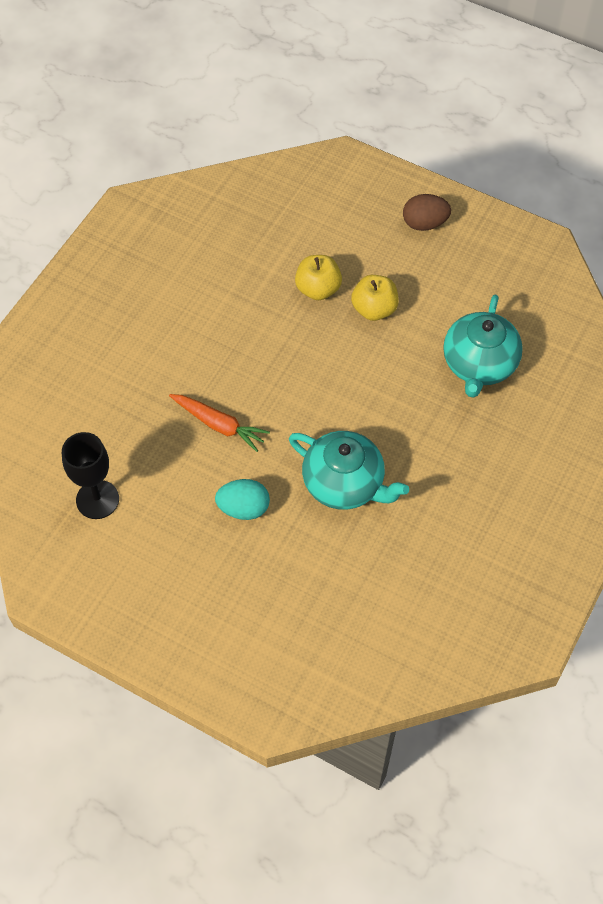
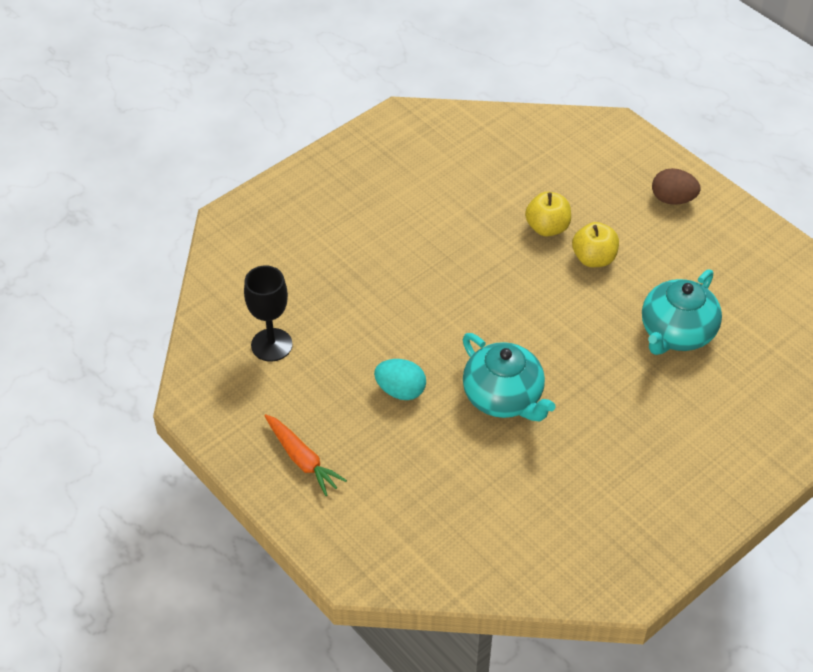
camera: 20 degrees right, 10 degrees down
orange carrot [169,394,270,452] -> orange carrot moved to [264,414,347,496]

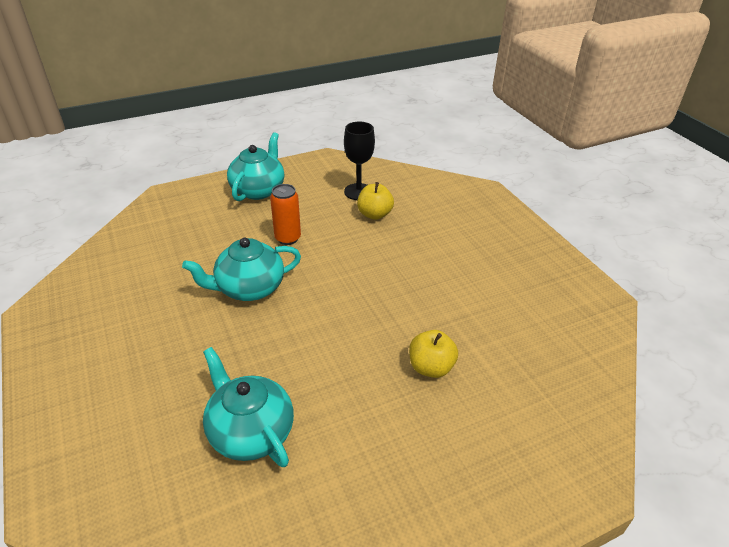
camera: 105 degrees right, 10 degrees down
orange carrot [264,414,347,496] -> turquoise teapot [227,132,284,201]
turquoise egg [374,359,426,400] -> orange can [270,184,301,245]
yellow apple [572,222,619,267] -> yellow apple moved to [357,182,394,220]
brown egg [652,168,700,205] -> none

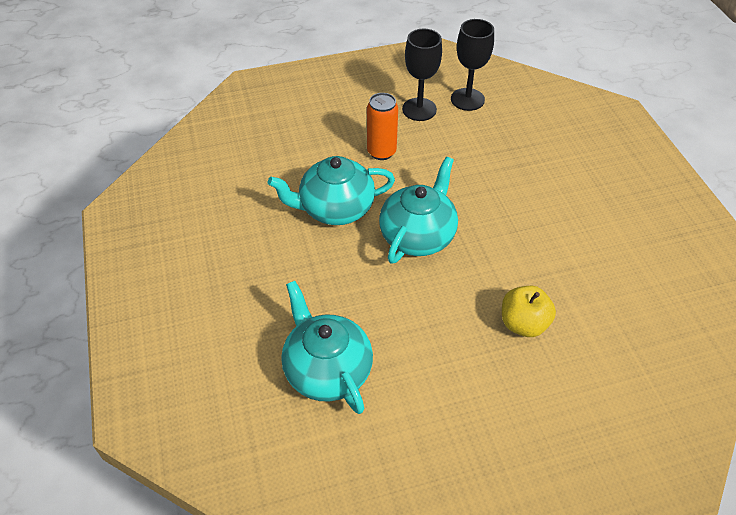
camera: 10 degrees right, 10 degrees up
turquoise teapot [227,132,284,201] -> turquoise teapot moved to [379,157,458,264]
yellow apple [357,182,394,220] -> none
none -> black goblet [402,29,442,121]

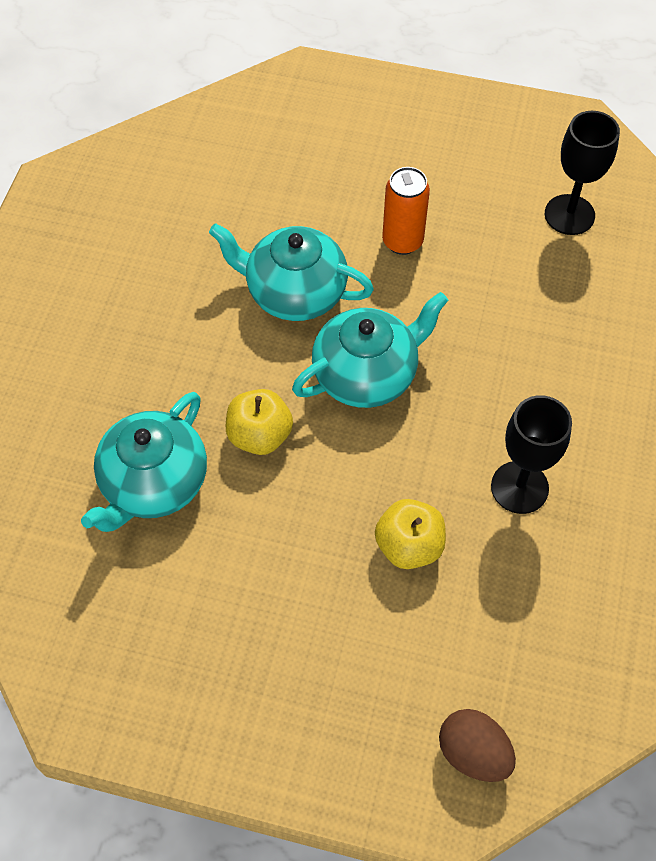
camera: 30 degrees right, 10 degrees up
turquoise teapot [281,281,373,414] -> turquoise teapot turned 150 degrees counterclockwise [81,392,207,532]
black goblet [402,29,442,121] -> black goblet moved to [491,395,572,514]
none -> yellow apple [225,389,293,455]
none -> brown egg [439,709,516,782]

